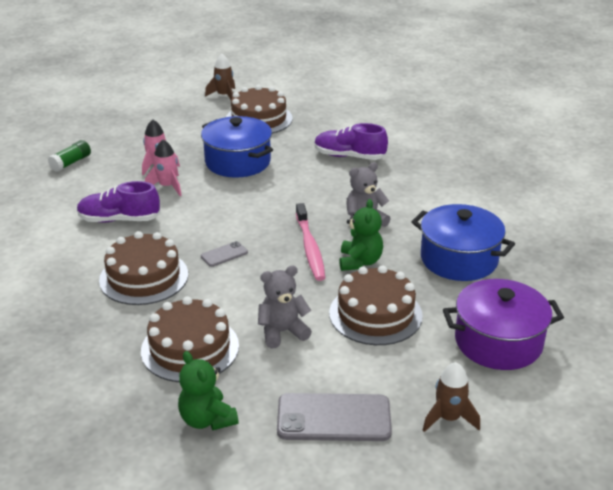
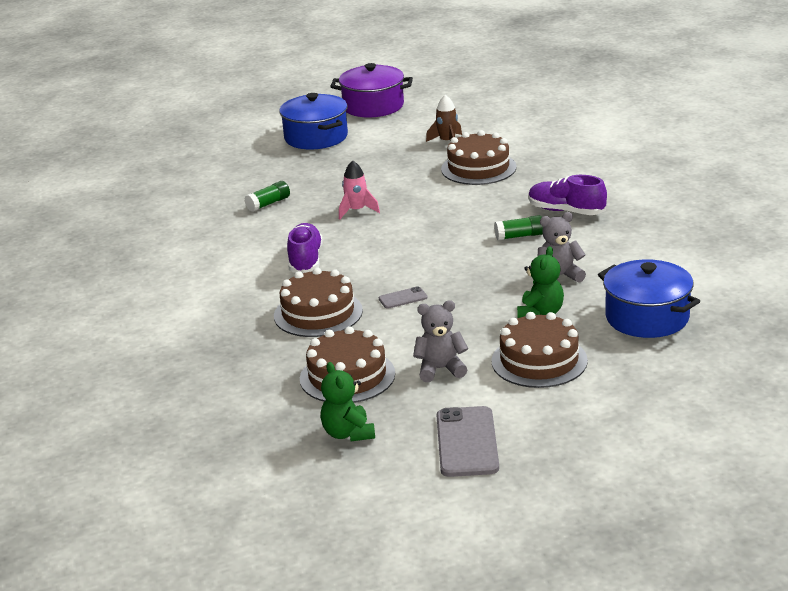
camera: 15 degrees right, 5 degrees down
purple shoe [77,181,161,223] -> purple shoe turned 75 degrees clockwise [287,223,323,273]
pink rocket [145,139,182,196] -> none
blue pot [201,116,273,178] -> blue pot moved to [279,93,348,149]
grey phone [277,393,392,441] -> grey phone turned 75 degrees clockwise [436,406,499,477]
pink toothbrush [296,203,325,281] -> none
brown rocket [423,362,480,432] -> none
purple pot [443,279,564,370] -> purple pot moved to [330,63,413,117]
none -> green glue stick [494,215,543,240]

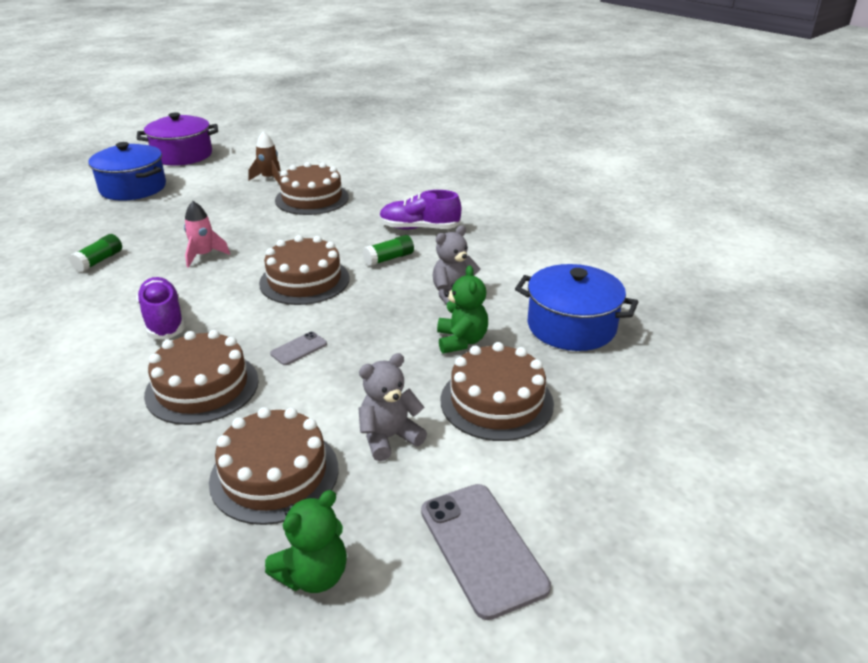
camera: 25 degrees left, 5 degrees up
green teddy bear [321,362,375,441] -> green teddy bear turned 90 degrees counterclockwise [265,490,347,593]
none -> brown cake [259,235,350,305]

